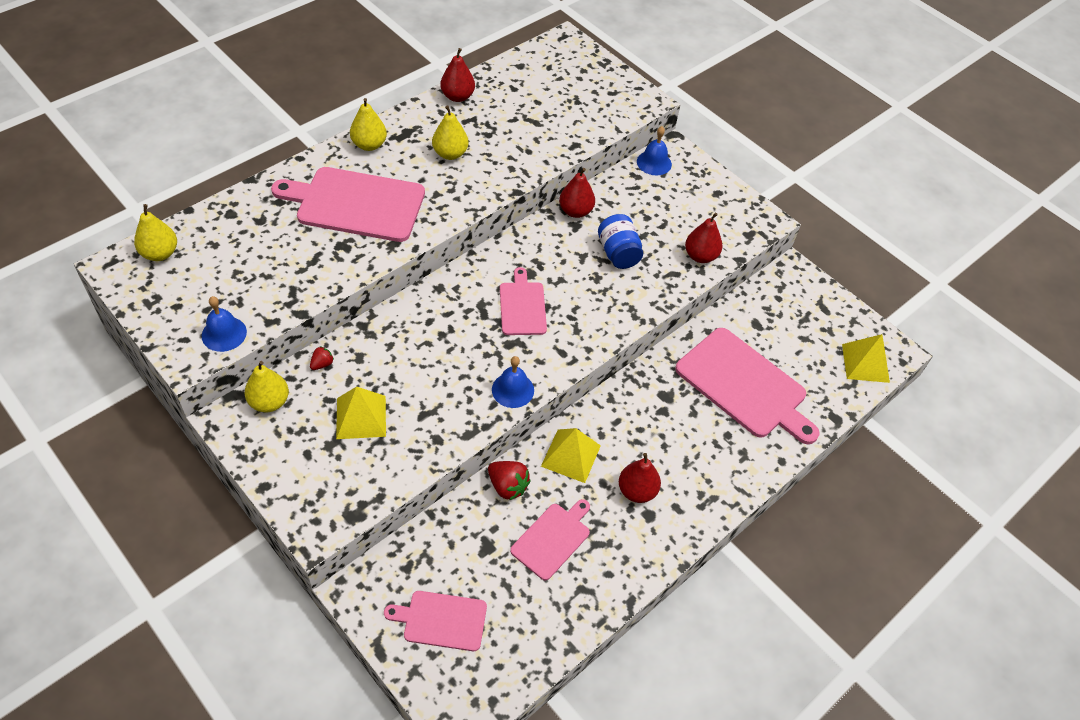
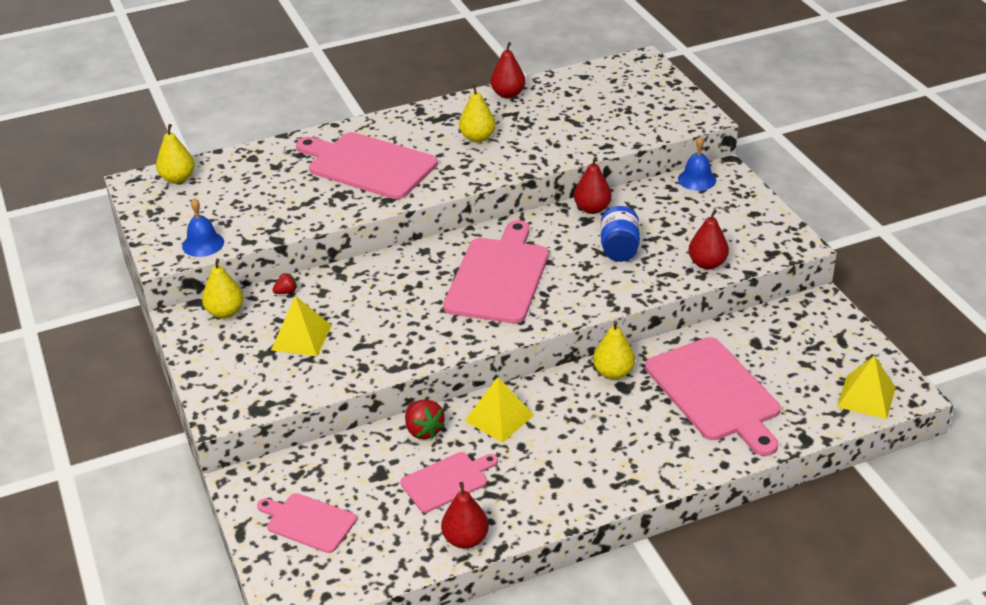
camera: 25 degrees right, 15 degrees down
yellow pear [350,98,387,151] -> yellow pear moved to [593,321,635,379]
blue bell [492,356,534,408] -> none
pink cutting board [500,267,547,335] -> pink cutting board [443,220,549,324], size x1.79
red pear [619,453,661,503] -> red pear moved to [441,482,489,549]

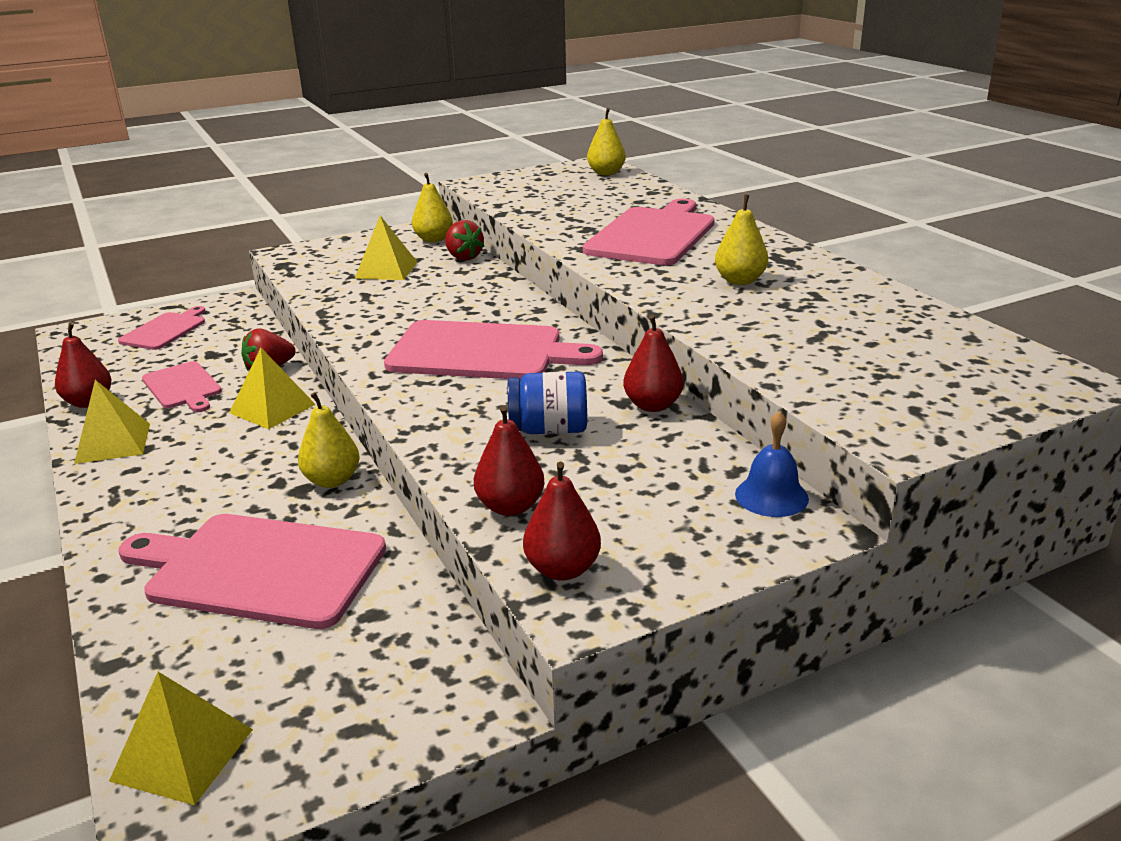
camera: 85 degrees right, 10 degrees down
blue bell [182,198,224,257] -> none
red strawberry [273,273,297,294] -> red strawberry [445,220,484,261], size x1.77
red pear [491,42,525,99] -> red pear moved to [523,462,601,581]
pink cutting board [645,337,781,456] -> pink cutting board turned 45 degrees clockwise [119,514,386,629]
none -> yellow pyramid [74,380,150,464]

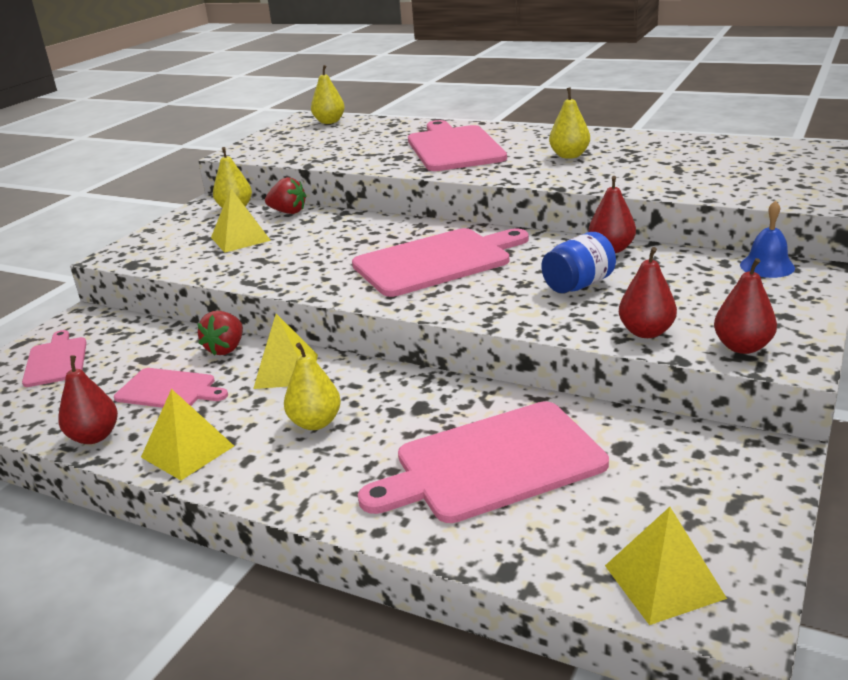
camera: 35 degrees left, 0 degrees up
yellow pear [298,392,359,488] -> yellow pear moved to [284,343,341,430]

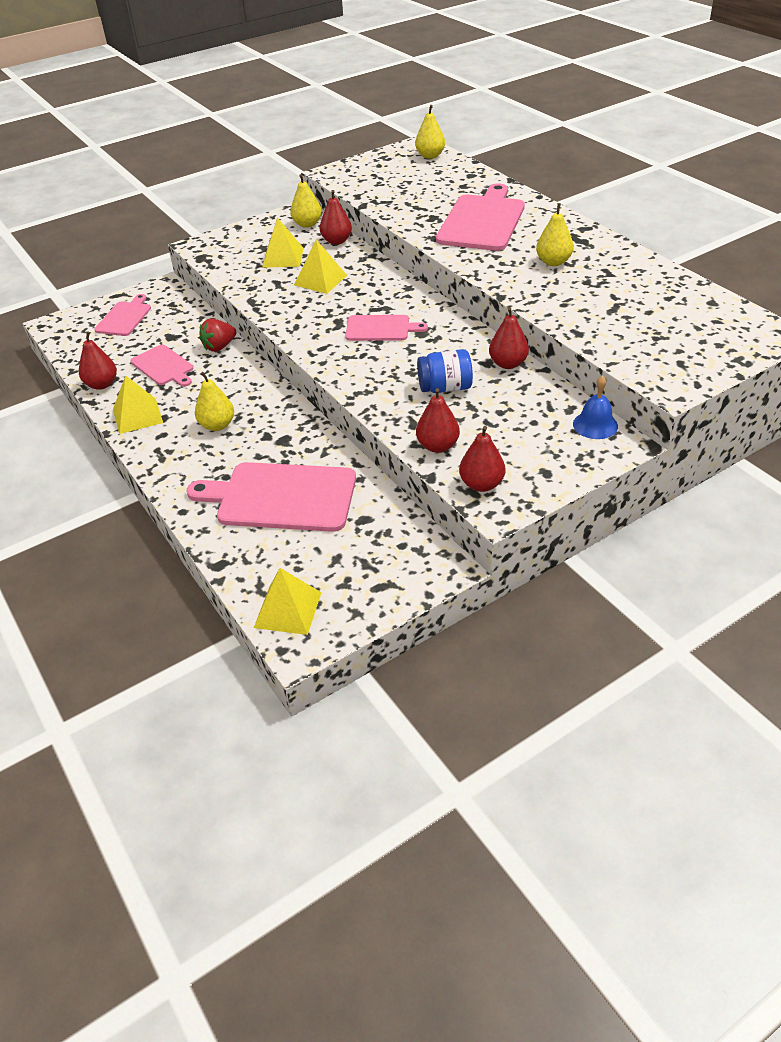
camera: 30 degrees right, 15 degrees up
yellow pyramid [253,314,318,389] -> yellow pyramid moved to [294,240,347,294]
red strawberry [265,177,306,214] -> red pear [320,190,352,245]
pink cutting board [352,228,529,297] -> pink cutting board [345,315,428,341], size x0.56

